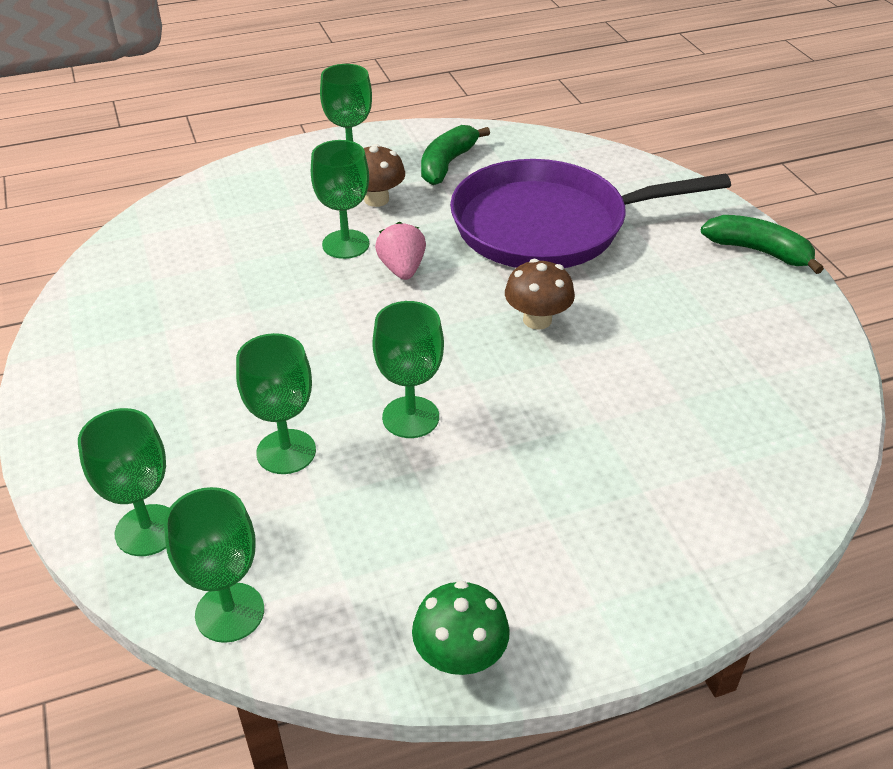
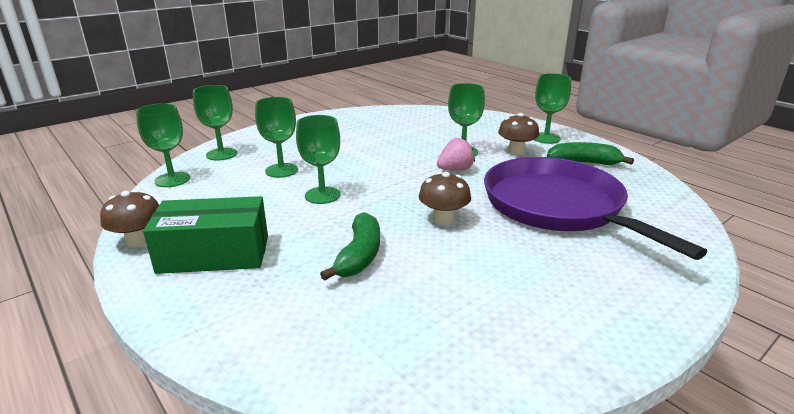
camera: 70 degrees right, 15 degrees down
green mushroom [412,581,510,675] -> brown mushroom [100,190,159,247]
green banana [701,215,824,274] -> green banana moved to [320,212,380,281]
none -> green box [143,196,268,274]

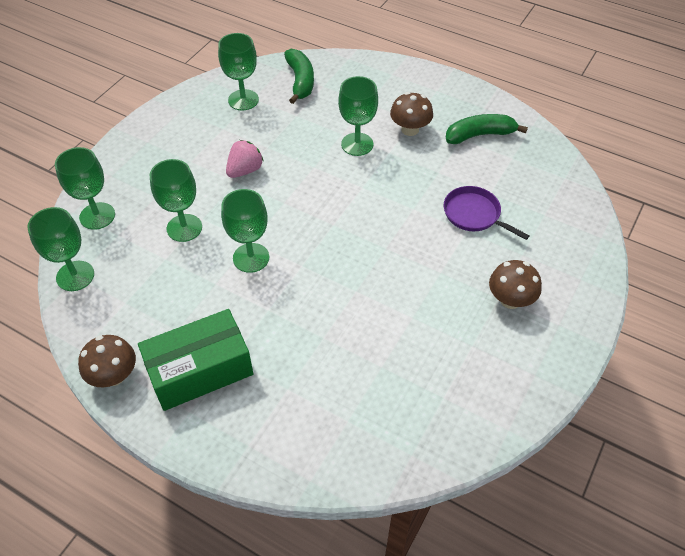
camera: 20 degrees left, 25 degrees up
green banana [320,212,380,281] -> green banana moved to [284,49,314,104]
brown mushroom [419,172,471,225] -> brown mushroom moved to [489,260,542,309]
pink strawberry [437,138,475,171] -> pink strawberry moved to [226,140,264,178]
purple pan [484,157,707,260] -> purple pan [444,186,530,240], size x0.44
green goblet [534,73,571,144] -> green goblet moved to [218,33,259,110]

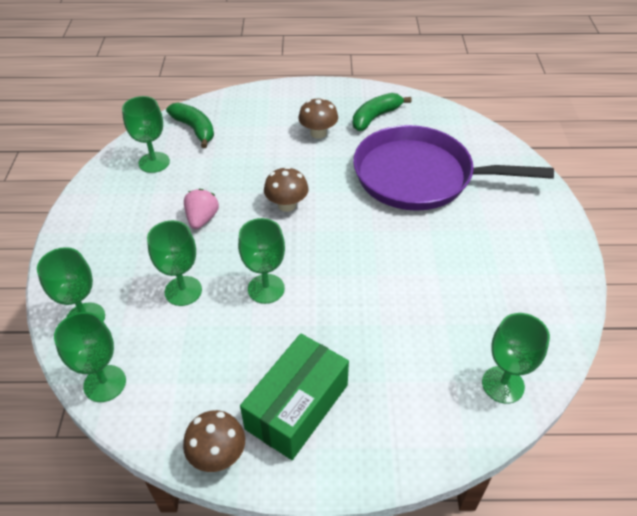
camera: 30 degrees left, 5 degrees down
green goblet [338,76,378,156] -> green goblet moved to [482,313,550,404]
purple pan [444,186,530,240] -> purple pan [353,125,554,211], size x2.28
brown mushroom [489,260,542,309] -> brown mushroom moved to [264,166,309,212]

